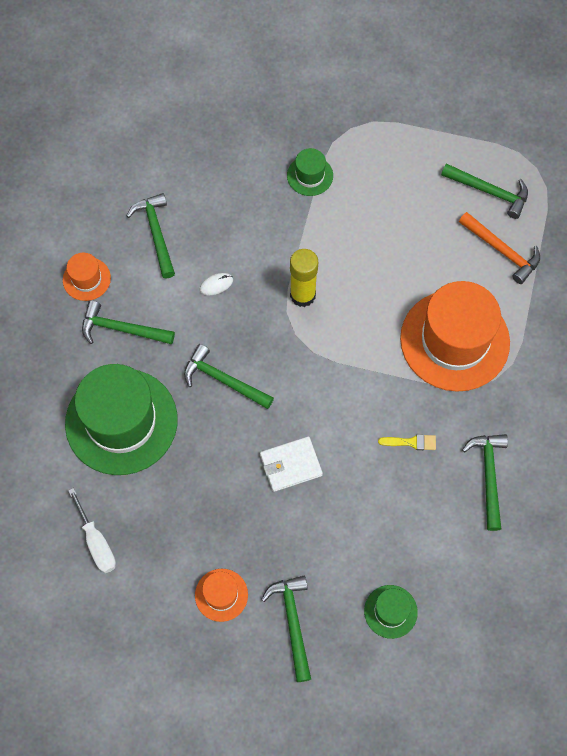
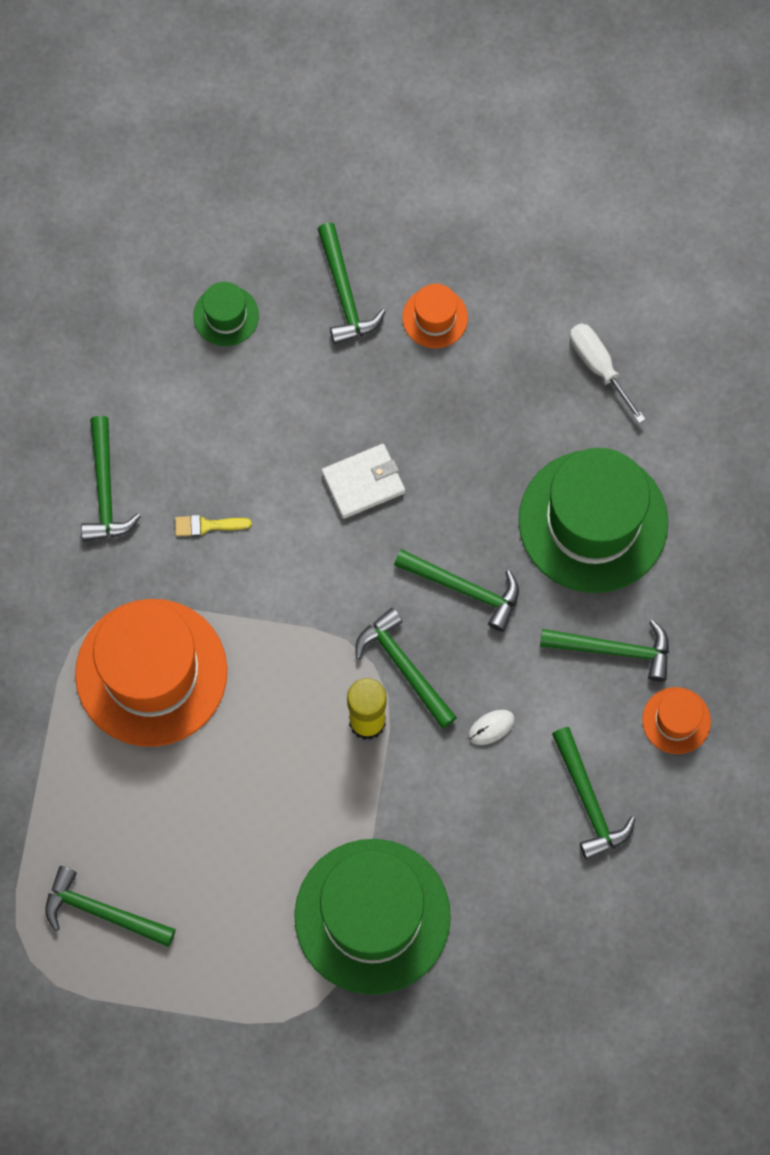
camera: 175 degrees right, 5 degrees up
green hat [287,148,333,196] -> green hat [294,839,451,995], size x2.23
orange hammer [459,212,540,284] -> none
none -> green hammer [355,608,457,729]

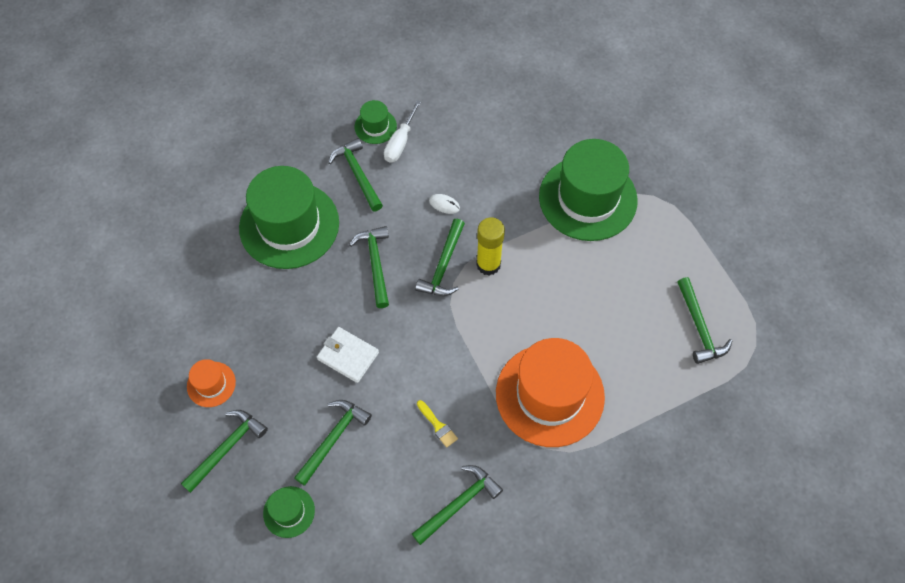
camera: 125 degrees left, 10 degrees down
green hammer [552,727,635,860] -> green hammer moved to [294,400,372,486]
white screwdriver [570,323,646,423] -> white screwdriver moved to [384,100,421,162]
orange hat [642,687,711,754] -> green hat [355,100,397,144]

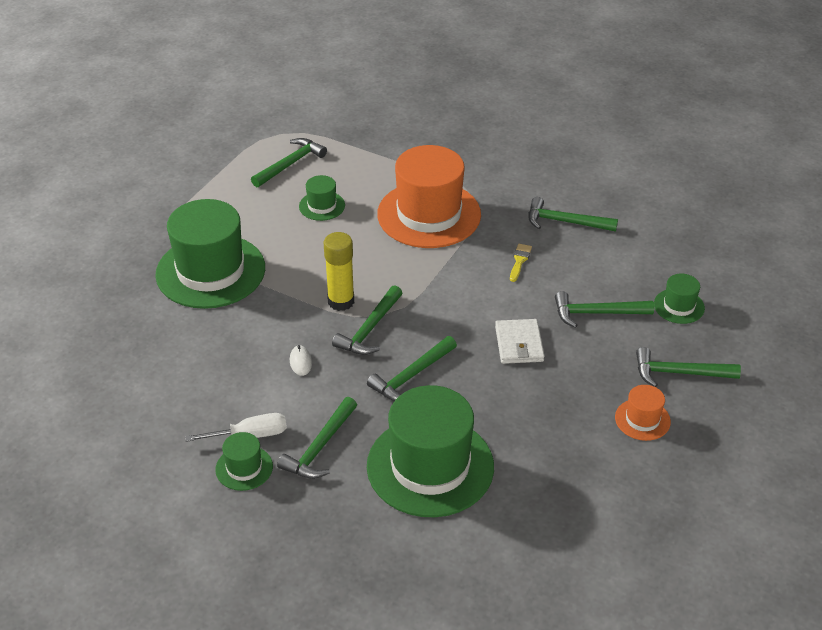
camera: 125 degrees left, 20 degrees down
green hammer [415,219,465,296] -> green hammer turned 135 degrees clockwise [332,285,402,355]
none -> green hat [299,175,345,221]

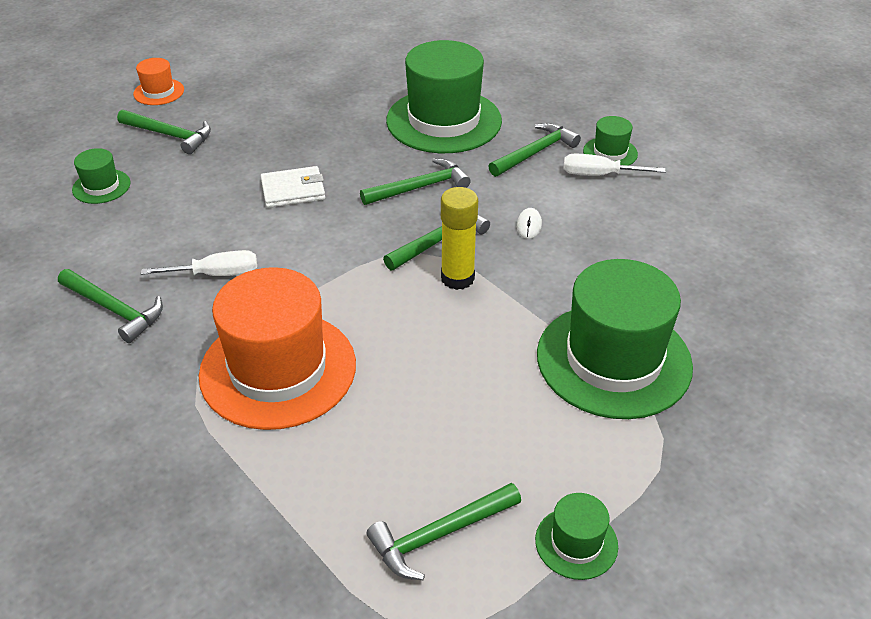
camera: 160 degrees left, 0 degrees up
green hat [299,175,345,221] -> green hat moved to [535,493,618,580]
white wallet [495,319,545,364] -> white wallet turned 60 degrees clockwise [261,166,325,208]
yellow brush [510,244,532,282] -> white screwdriver [141,250,257,276]
green hammer [555,291,654,328] -> none
orange hat [615,385,671,441] -> orange hat moved to [133,58,184,105]

